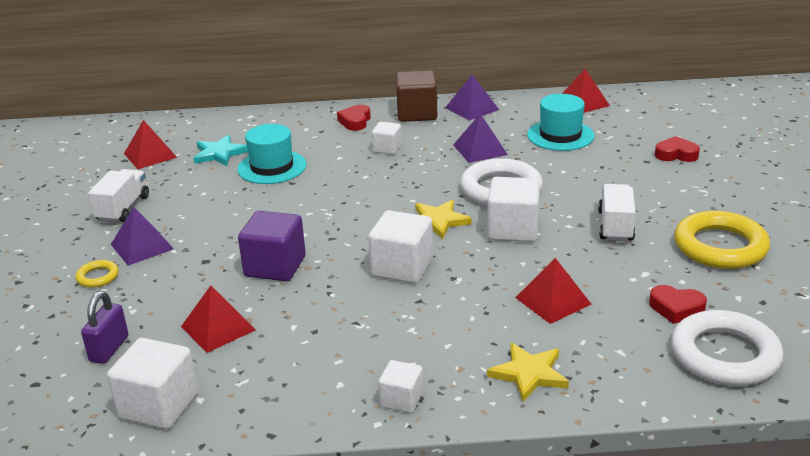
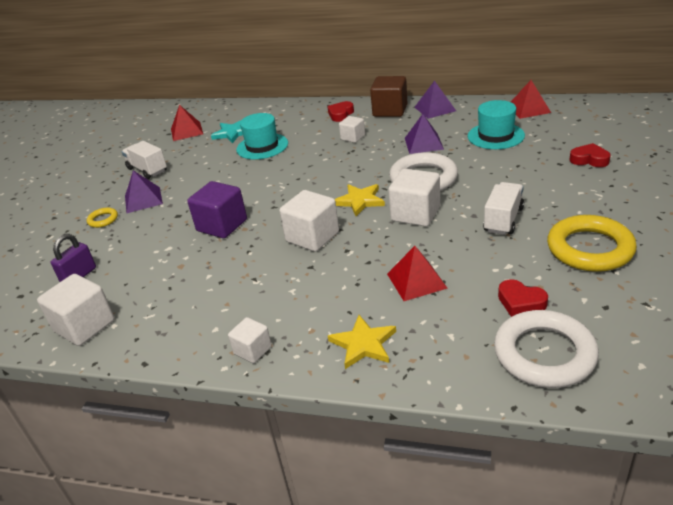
camera: 20 degrees right, 5 degrees up
white truck [88,169,149,223] -> white truck turned 75 degrees counterclockwise [122,141,167,179]
red pyramid [181,285,255,353] -> none

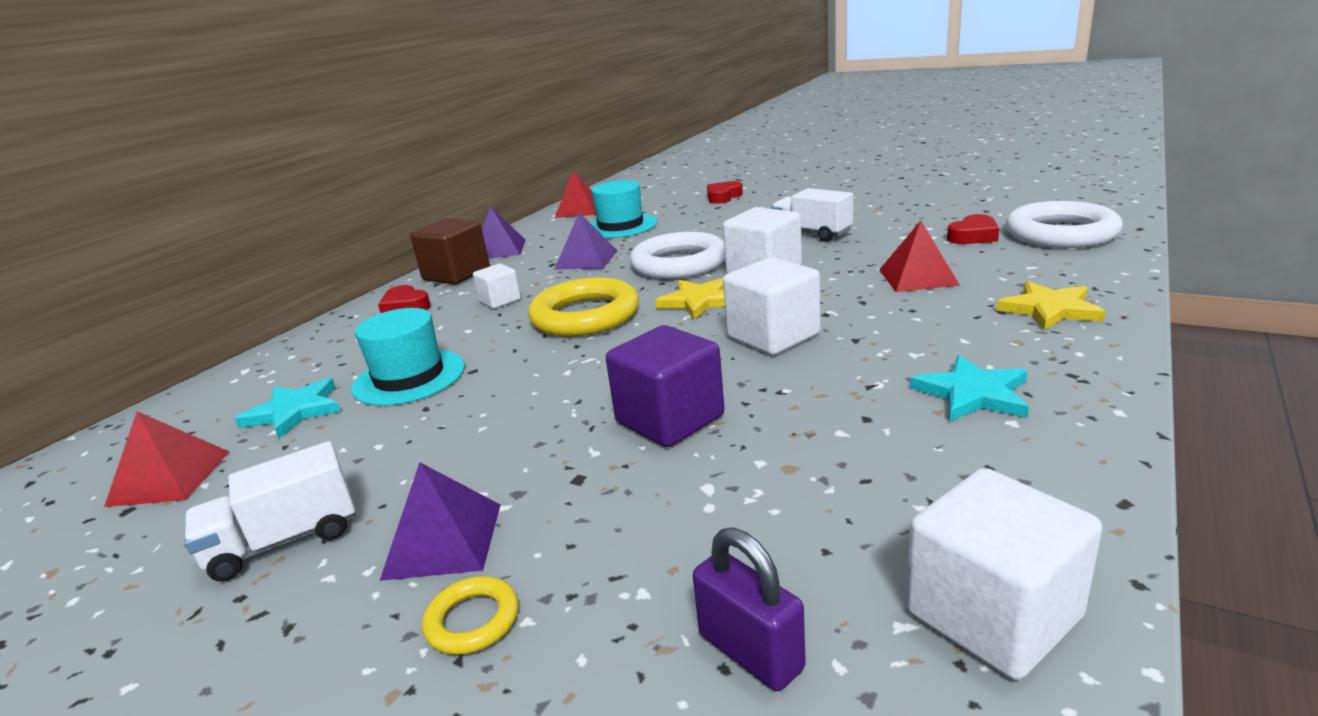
camera: 75 degrees left, 10 degrees down
white cube [228,317,272,363] -> none
yellow ring [547,215,637,272] -> yellow ring moved to [528,277,639,337]
none -> turquoise star [910,355,1029,422]

